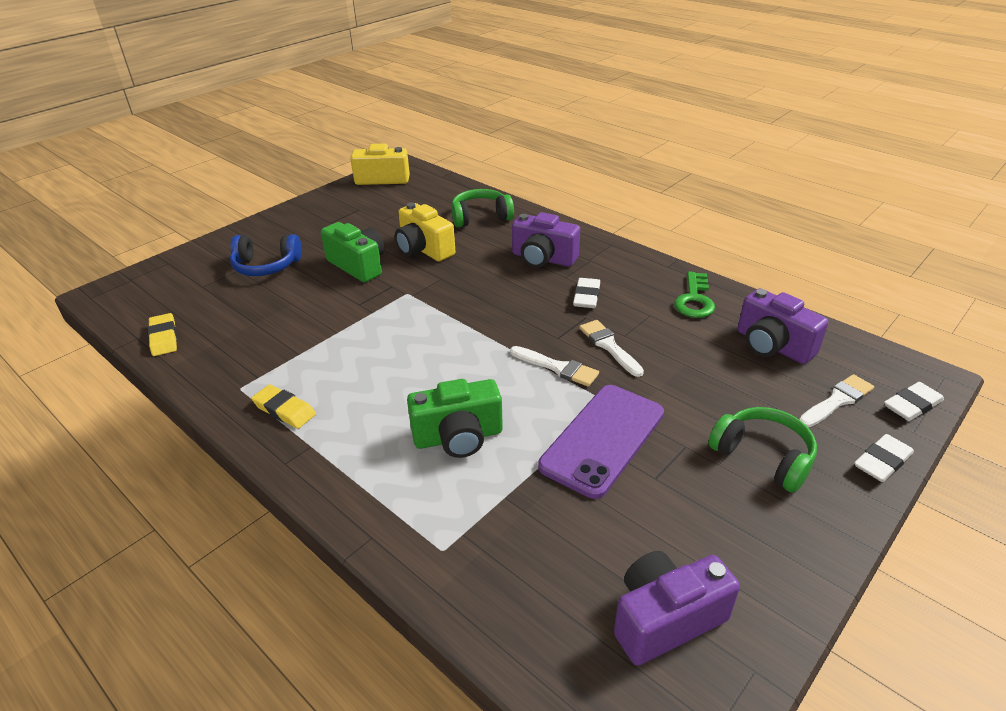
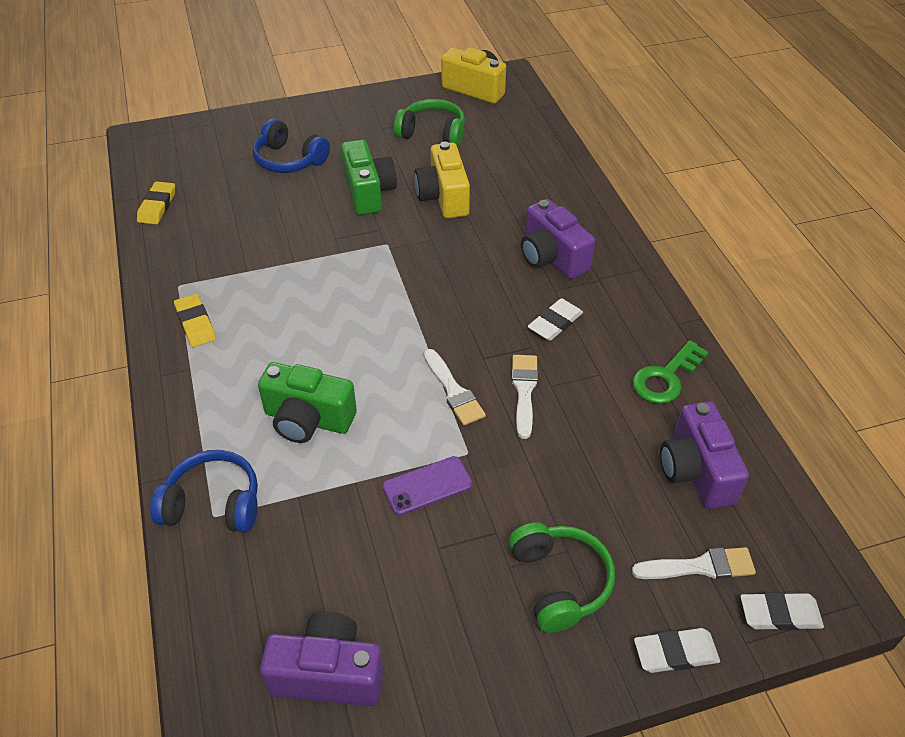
camera: 30 degrees right, 10 degrees up
green headphones [451,189,514,227] -> green headphones moved to [394,99,465,147]
purple phone [538,385,664,499] -> purple phone [382,456,472,515], size x0.55
none -> blue headphones [150,450,258,533]

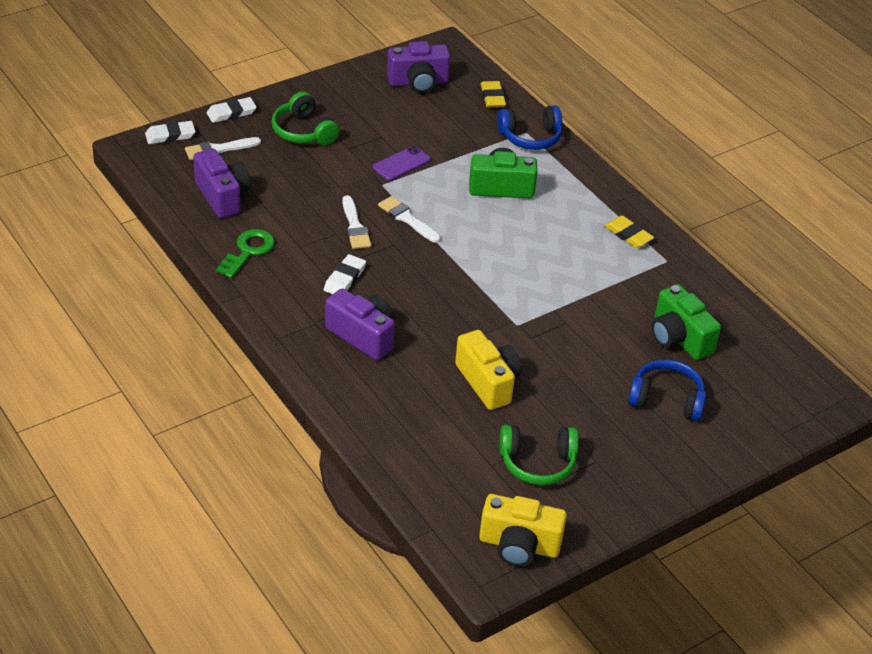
camera: 160 degrees right, 5 degrees down
yellow eraser [137,181,175,224] -> yellow eraser moved to [480,81,506,108]
green camera [341,140,397,215] -> green camera moved to [652,284,721,360]

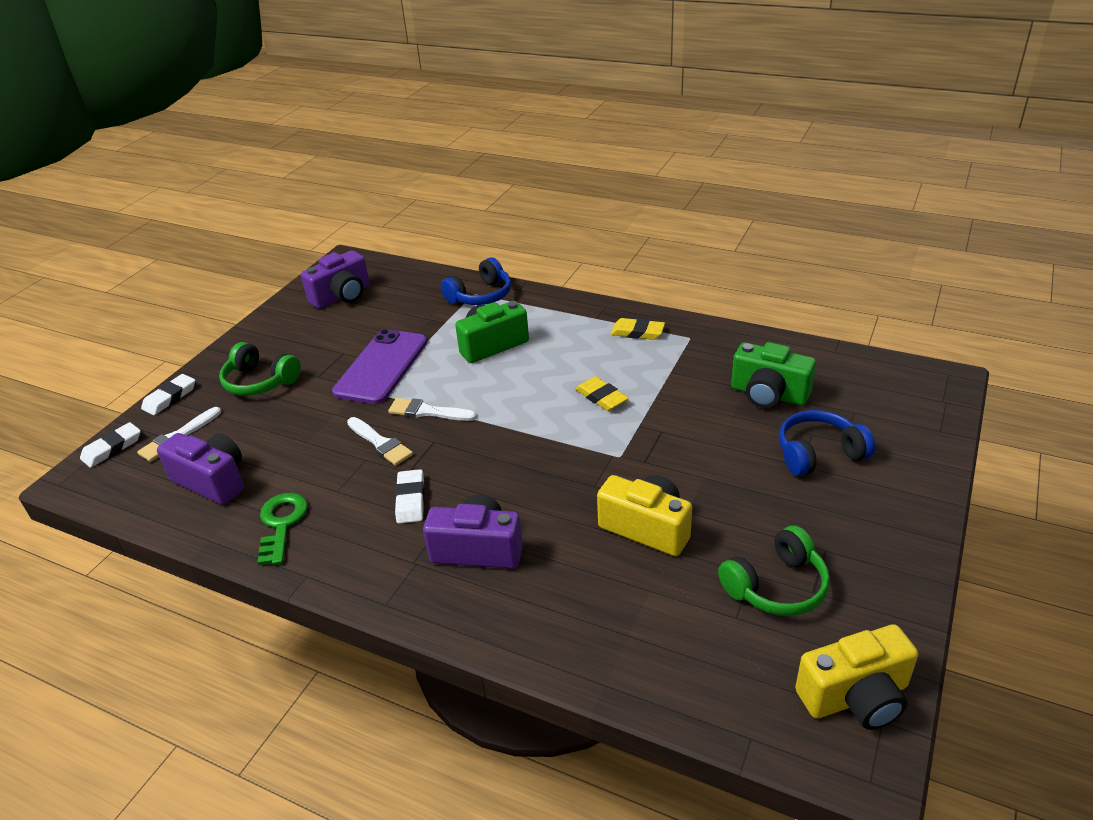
camera: 25 degrees left, 5 degrees down
purple phone [373,146,431,181] -> purple phone [332,329,427,404], size x1.81
yellow eraser [480,81,506,108] -> yellow eraser moved to [576,376,629,411]

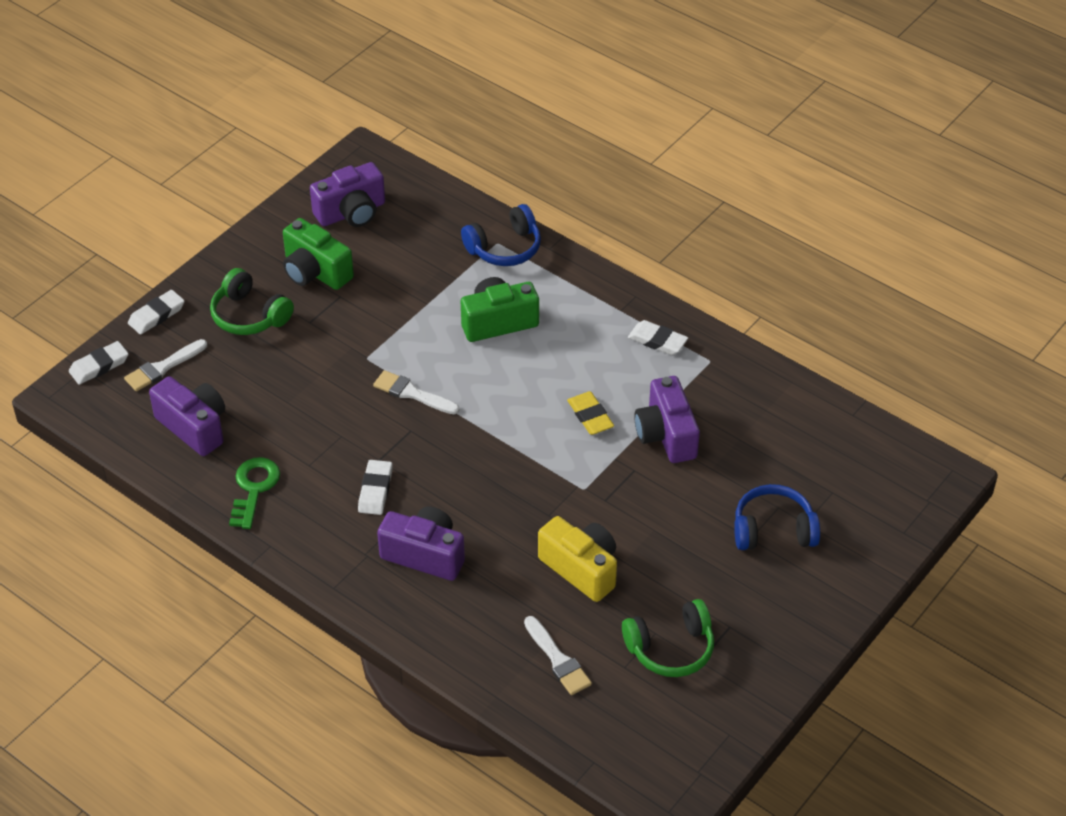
camera: 10 degrees right, 10 degrees up
purple phone [332,329,427,404] -> none
white brush [347,417,413,466] -> white brush moved to [524,616,592,695]
yellow eraser [611,318,665,340] -> white eraser [628,320,688,355]
green camera [731,342,816,408] -> green camera moved to [283,218,354,290]
yellow camera [795,624,918,730] -> none
none -> purple camera [634,376,700,463]

